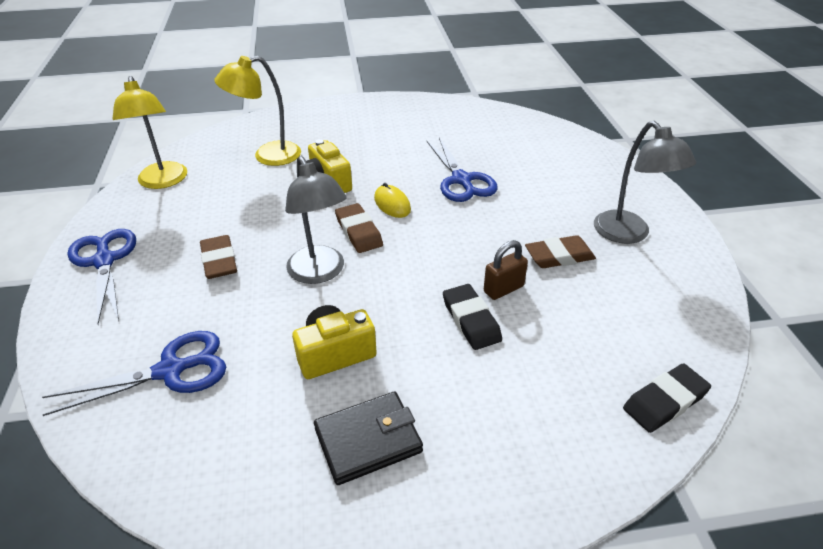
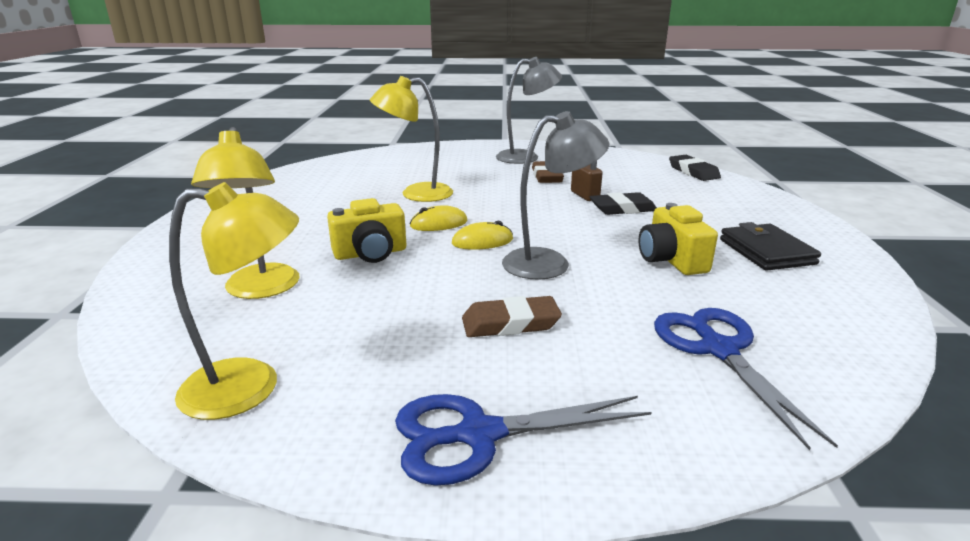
camera: 80 degrees left, 15 degrees down
brown eraser [335,203,383,253] -> yellow mouse [452,221,513,250]
blue scissors [427,137,498,202] -> yellow lamp [370,76,453,202]

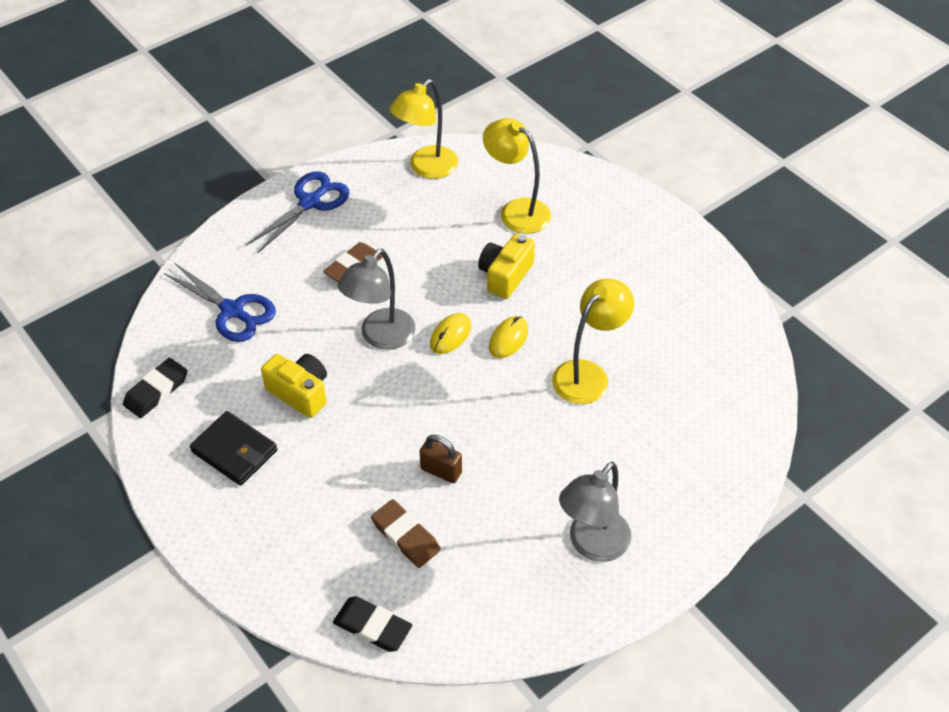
camera: 140 degrees right, 25 degrees up
brown eraser [532,161,564,183] -> brown eraser moved to [371,499,441,568]
black eraser [590,192,657,215] -> black eraser moved to [123,358,188,418]

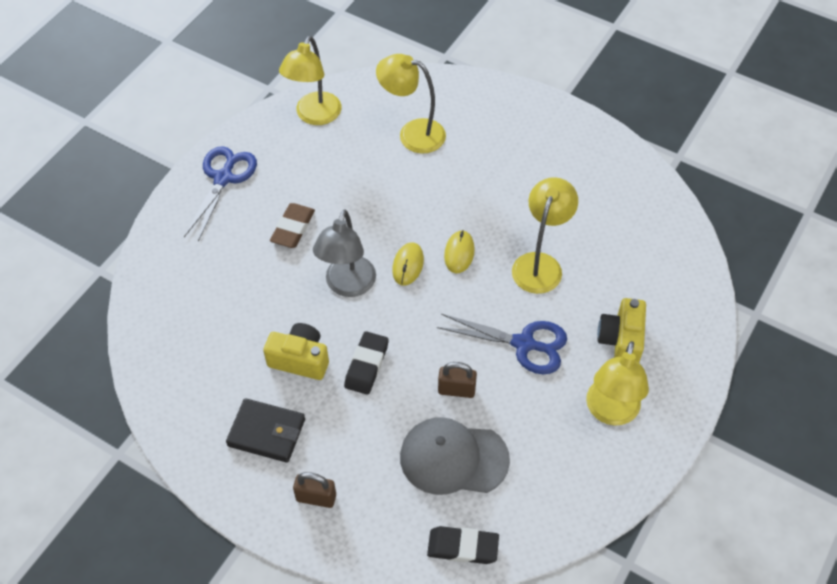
camera: 20 degrees left, 5 degrees up
black eraser [123,358,188,418] -> black eraser moved to [344,331,389,395]
blue scissors [164,263,276,342] -> blue scissors moved to [437,314,567,374]
brown eraser [371,499,441,568] -> grey cap [400,417,510,495]
yellow camera [478,234,535,299] -> yellow camera moved to [597,298,646,363]
grey lamp [559,462,631,562] -> yellow lamp [586,341,649,426]
none -> brown padlock [293,472,336,508]

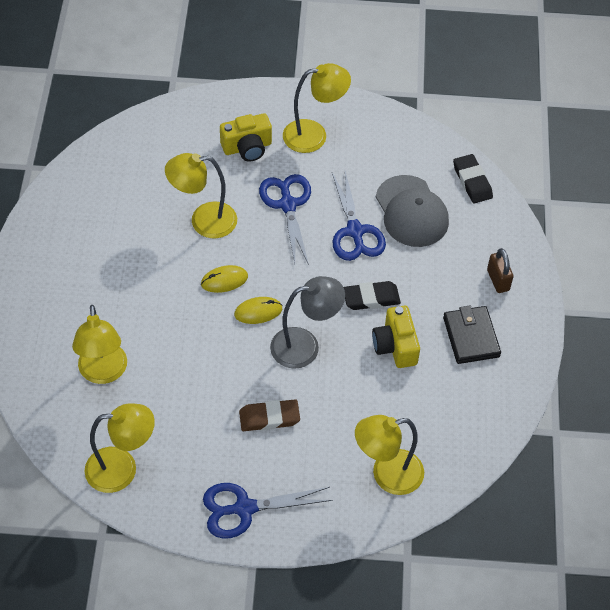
camera: 120 degrees left, 0 degrees up
brown padlock [438,362,477,398] -> blue scissors [332,171,386,261]
none -> yellow lamp [355,415,424,495]

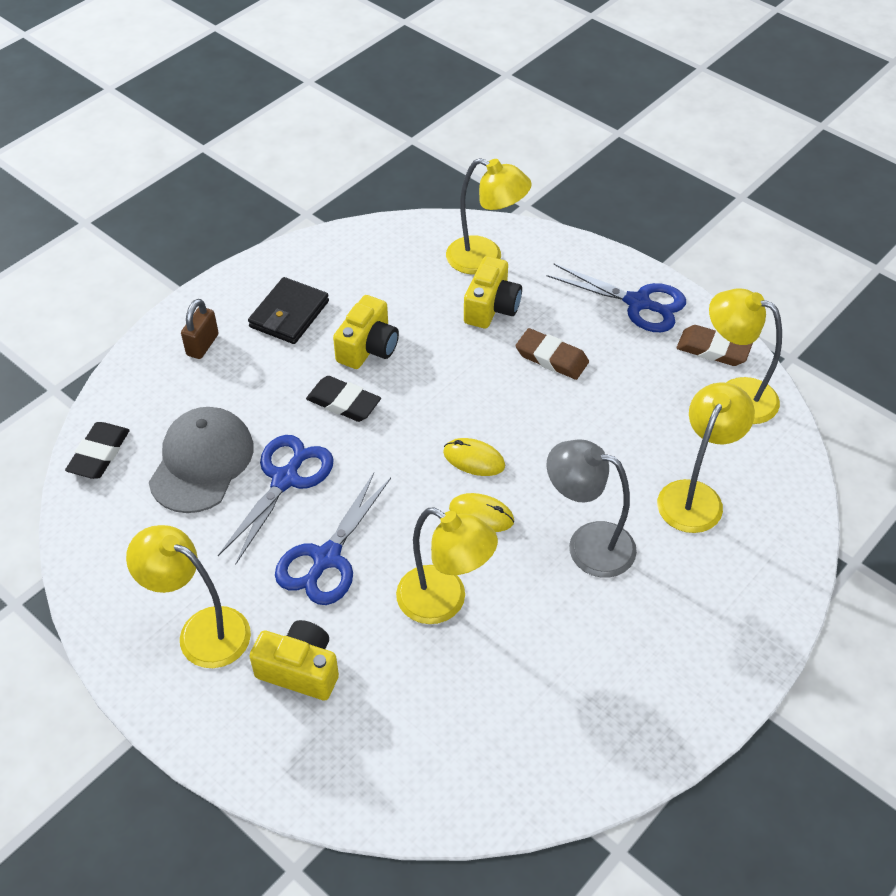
camera: 140 degrees left, 5 degrees down
grey lamp [270,276,345,369] -> grey lamp moved to [547,439,637,578]
none -> yellow camera [464,256,522,329]
none -> brown eraser [676,325,753,366]

